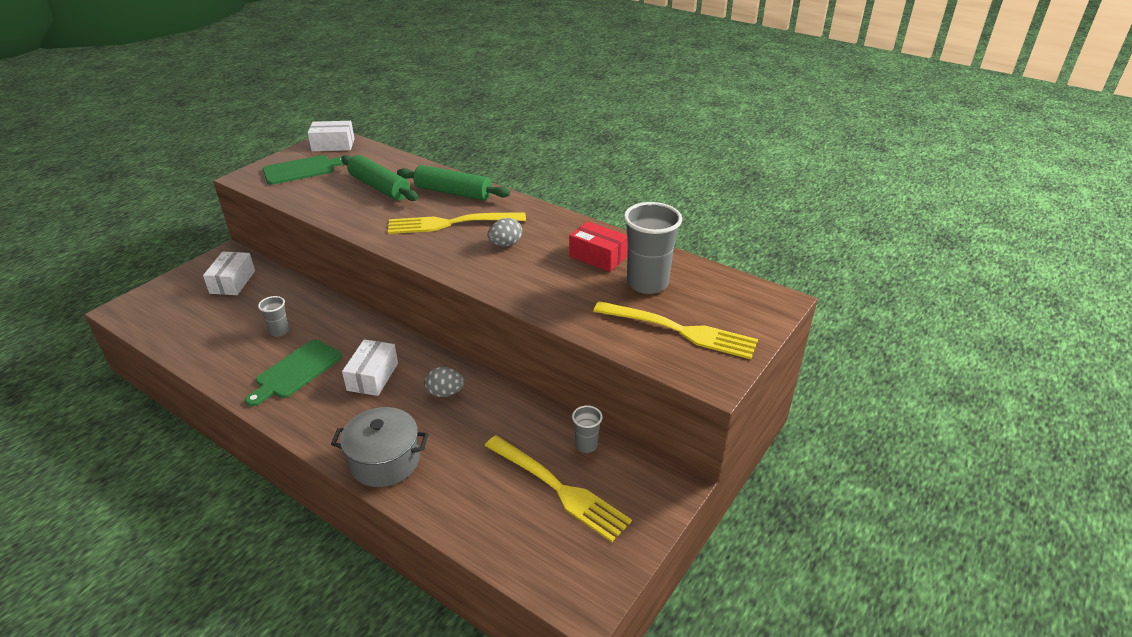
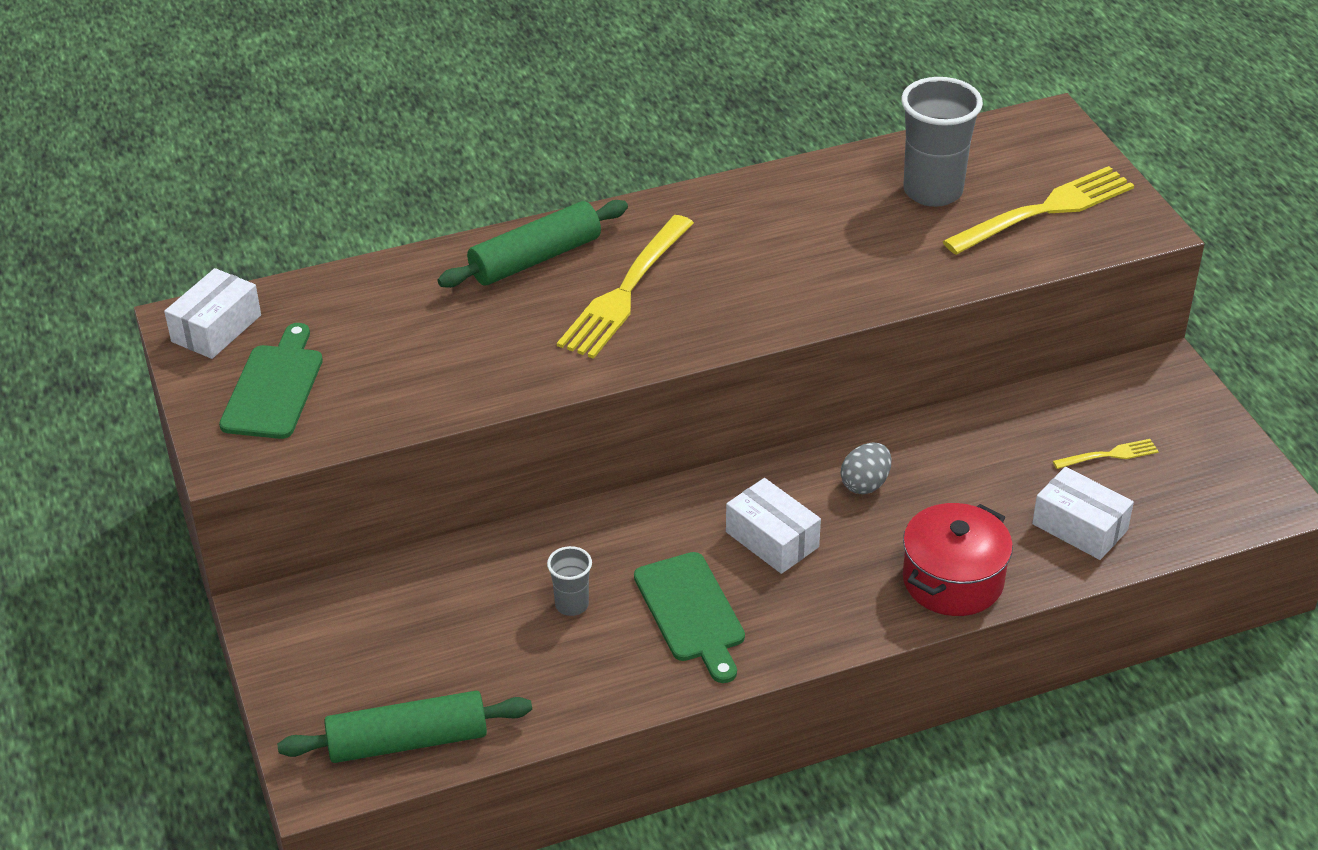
camera: 55 degrees left, 5 degrees up
white box [203,251,255,295] -> white box moved to [1032,467,1134,560]
grey pot [331,407,429,487] -> red pot [903,503,1013,616]
green rolling pin [341,155,418,201] -> green rolling pin moved to [277,691,532,763]
yellow fork [485,435,632,542] -> yellow fork [1053,439,1159,469], size x0.47
grey egg [488,218,522,246] -> none
red box [569,221,628,272] -> none
grey cup [572,405,603,453] -> none

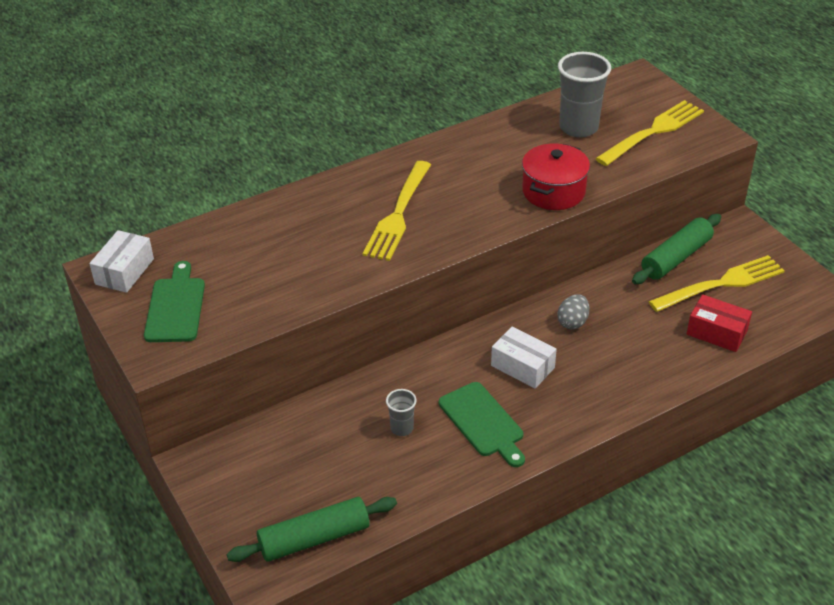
camera: 10 degrees left, 0 degrees up
green rolling pin [438,200,628,288] -> green rolling pin moved to [632,214,721,284]
red pot [903,503,1013,616] -> red pot moved to [522,144,590,210]
white box [1032,467,1134,560] -> red box [687,295,752,352]
yellow fork [1053,439,1159,469] -> yellow fork [648,255,785,312], size x2.13

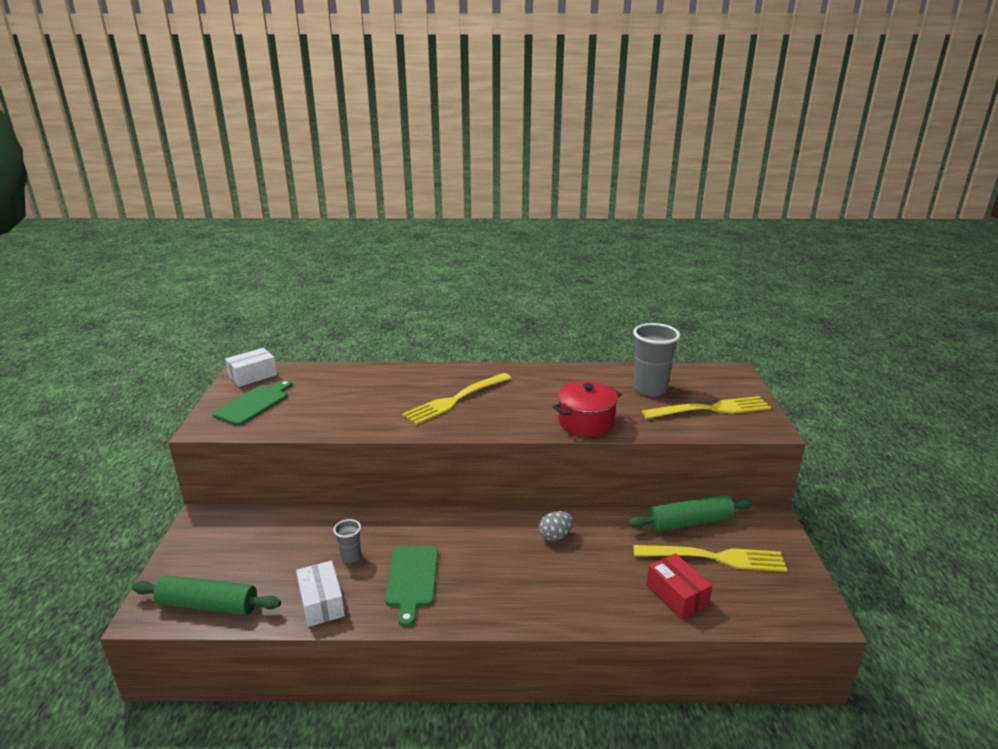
camera: 30 degrees right, 15 degrees down
white box [491,327,557,389] -> white box moved to [296,561,345,627]

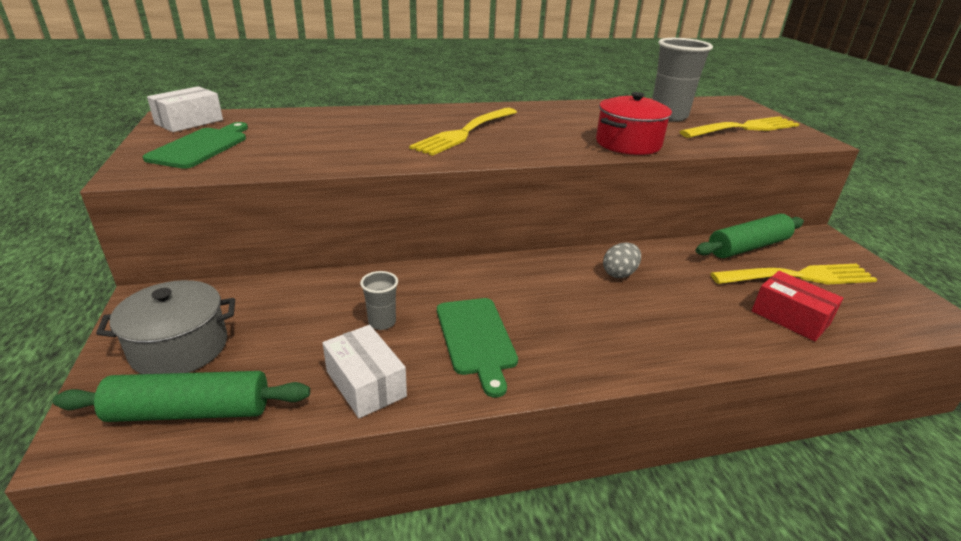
camera: 15 degrees left, 5 degrees up
none -> grey pot [96,280,235,374]

